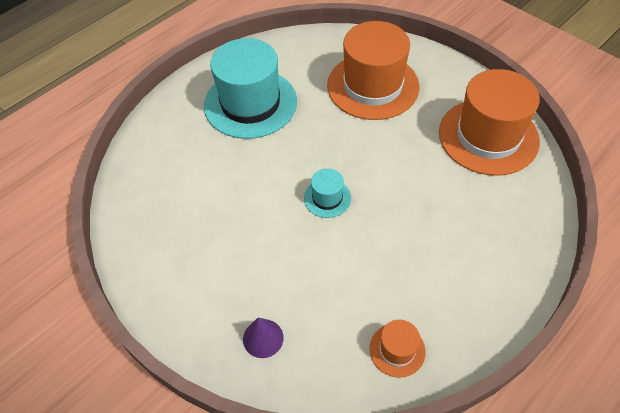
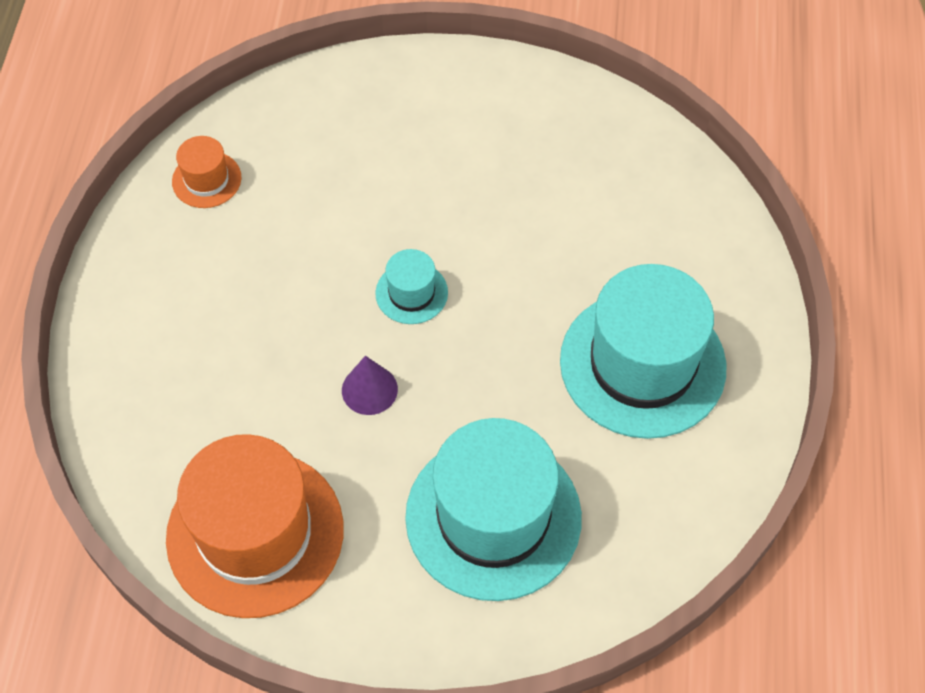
camera: 140 degrees right, 5 degrees up
purple cone [243,318,284,358] -> purple cone moved to [342,356,398,415]
orange hat [327,21,420,120] -> turquoise hat [405,418,582,601]

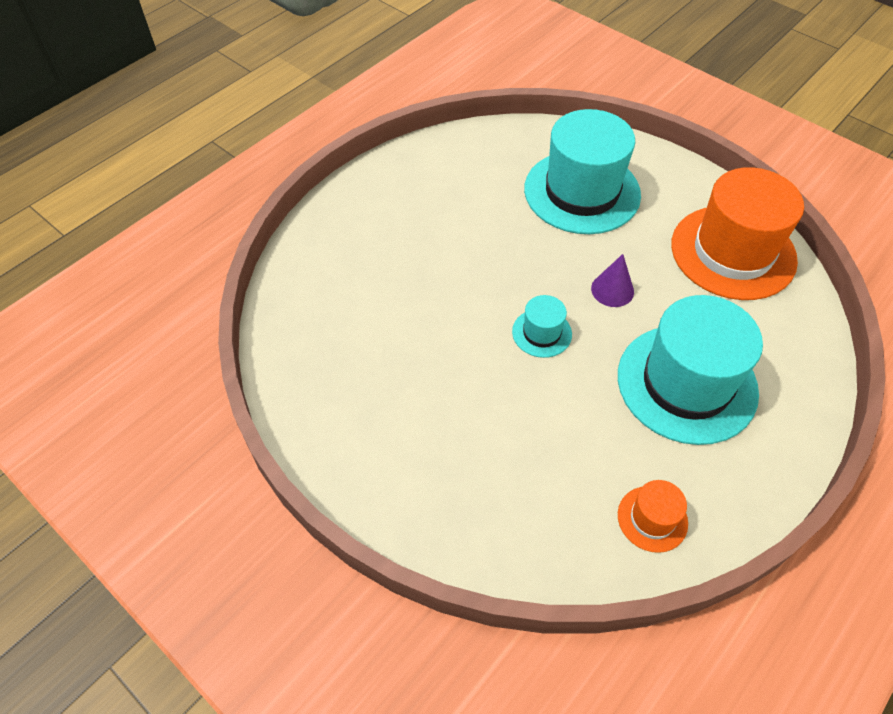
camera: 145 degrees left, 5 degrees down
turquoise hat [560,264,726,439] -> turquoise hat moved to [618,295,763,445]

